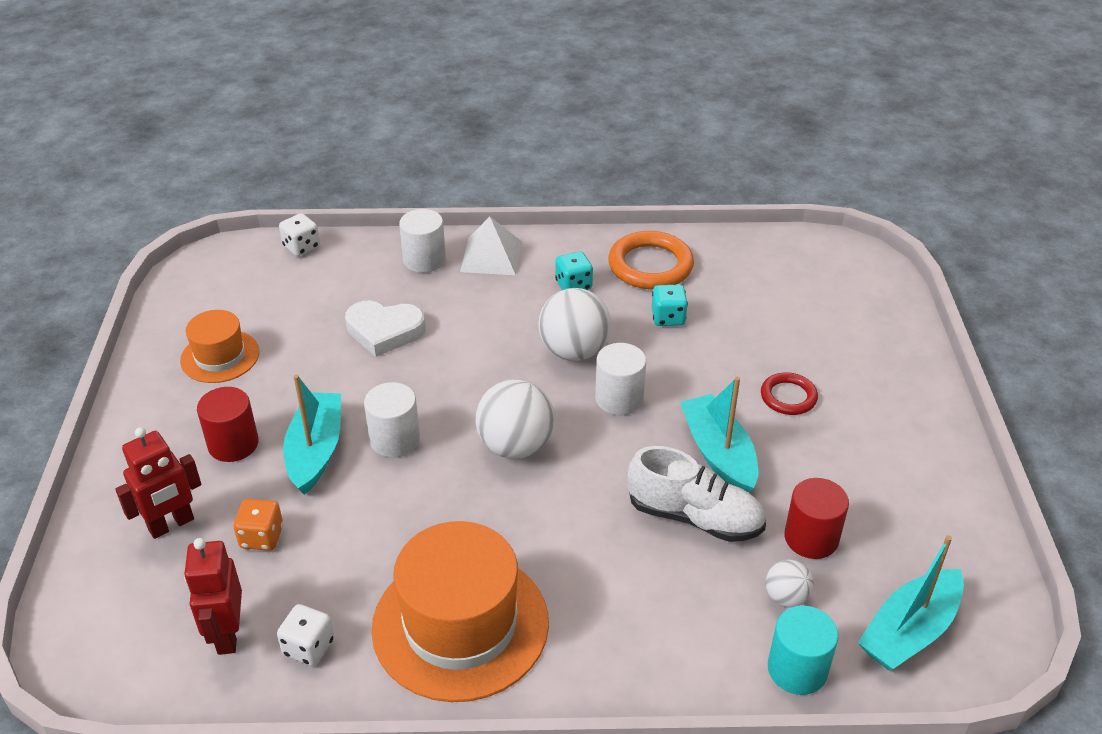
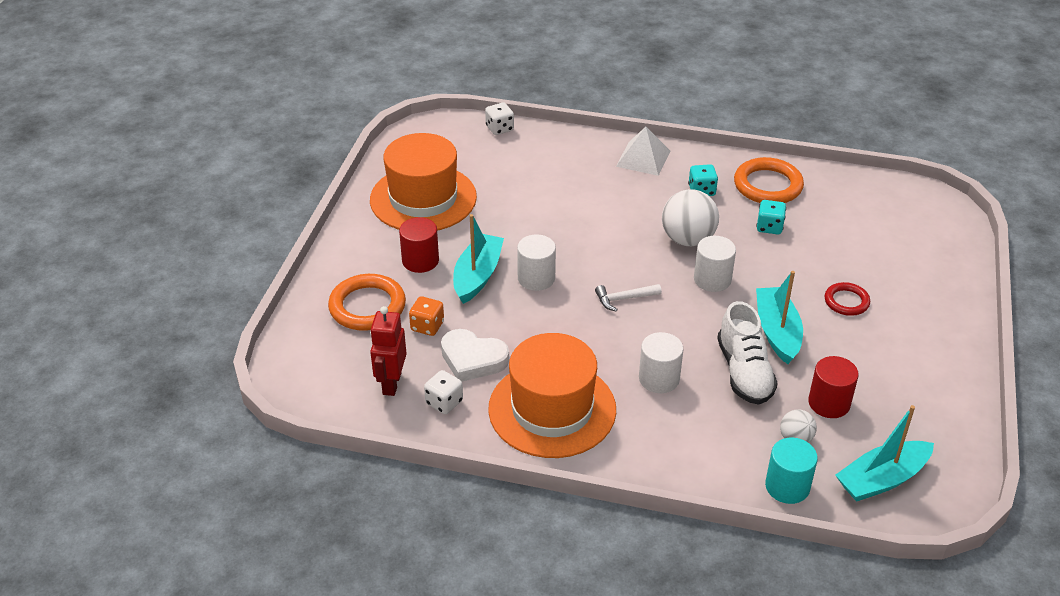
camera: 15 degrees right, 0 degrees up
red robot [115,427,201,539] -> orange ring [328,274,406,331]
orange hat [180,310,259,383] -> orange hat [370,133,477,231], size x1.83
white heart [345,300,425,357] -> white heart moved to [441,329,509,382]
white cylinder [399,209,446,273] -> white cylinder moved to [639,332,683,393]
white ball [476,379,555,459] -> white hammer [595,284,662,311]
white shoe [627,446,766,542] -> white shoe turned 45 degrees clockwise [717,301,778,405]

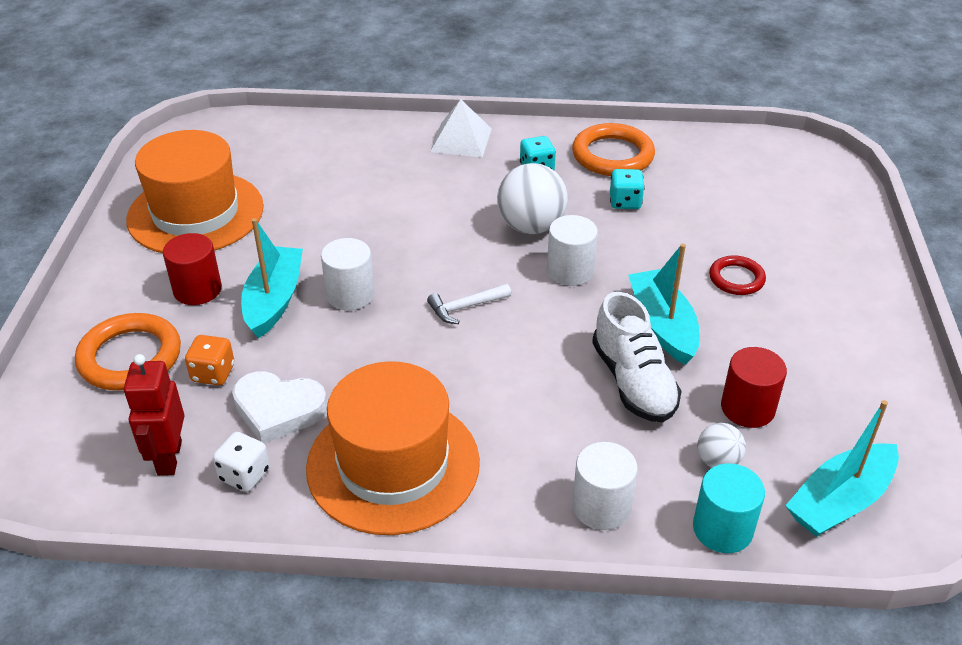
camera: 10 degrees left, 0 degrees up
white dice [485,103,514,135] -> none
white cylinder [639,332,683,393] -> white cylinder moved to [572,442,638,530]

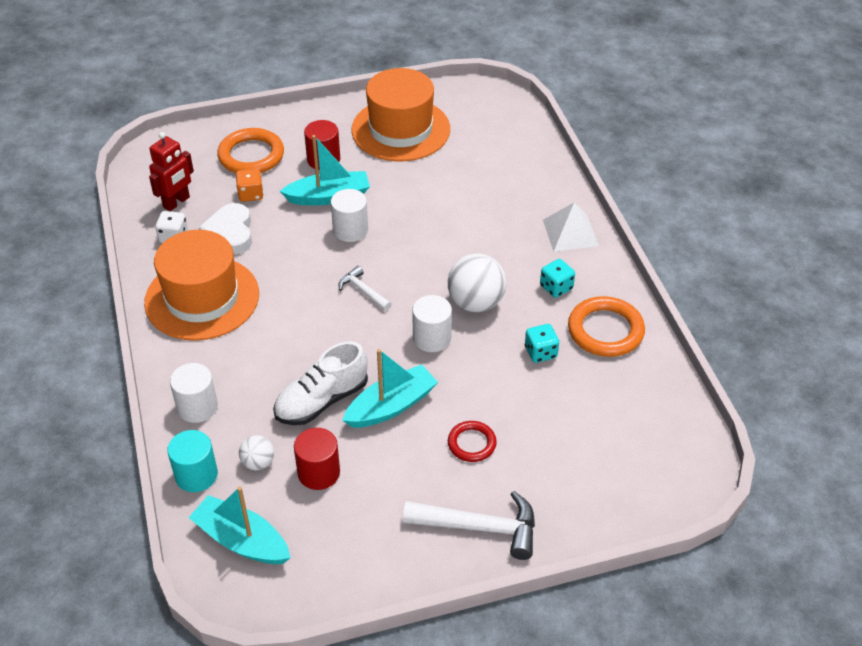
camera: 70 degrees right, 5 degrees up
red robot [124,354,185,476] -> red robot turned 150 degrees clockwise [149,132,194,211]
none -> white hammer [403,491,535,560]

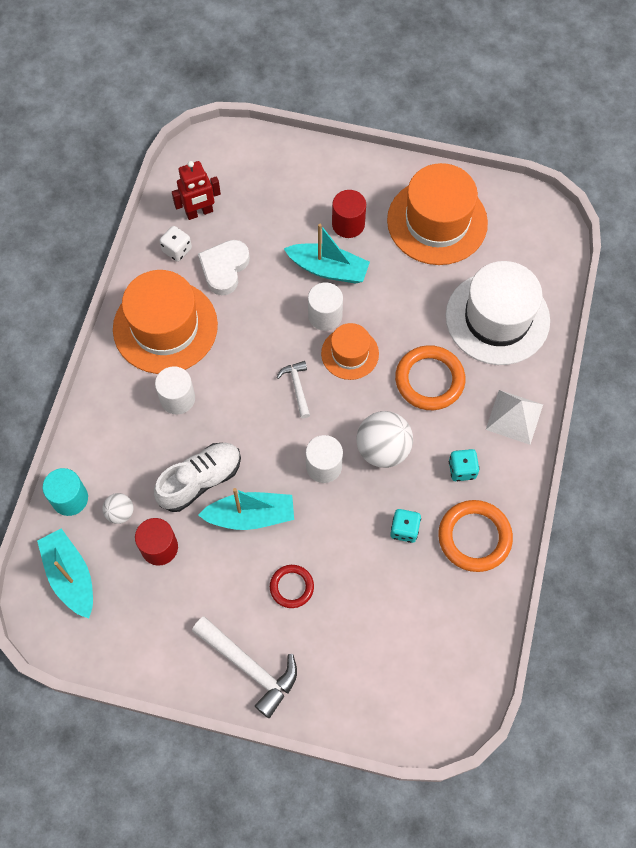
camera: 30 degrees right, 20 degrees up
white cylinder [170,363,218,423] -> white cylinder moved to [155,366,195,414]
orange ring [217,128,284,173] -> orange ring moved to [395,345,465,410]
orange dice [236,169,264,202] -> none
white shoe [273,341,368,425] -> white shoe turned 150 degrees clockwise [154,443,241,512]
none -> orange hat [321,323,379,380]
none -> white hat [446,261,550,365]

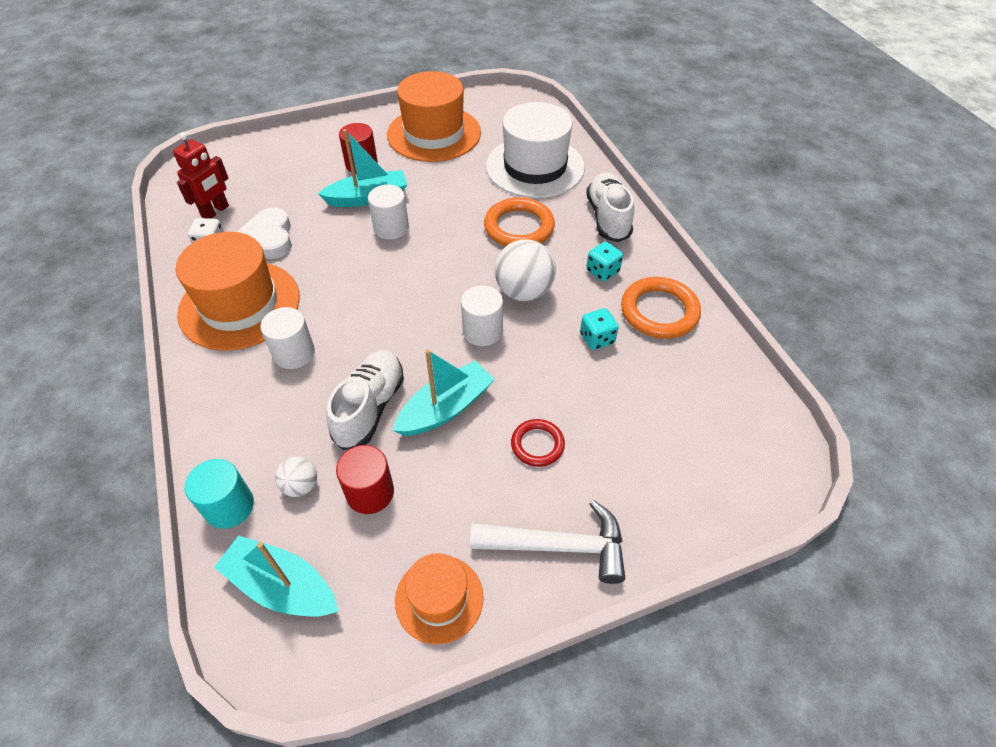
camera: 35 degrees left, 15 degrees down
white hammer [276,361,310,418] -> none
orange hat [321,323,379,380] -> orange hat moved to [395,553,484,644]
white pyramid [486,390,543,445] -> white shoe [586,173,634,242]

